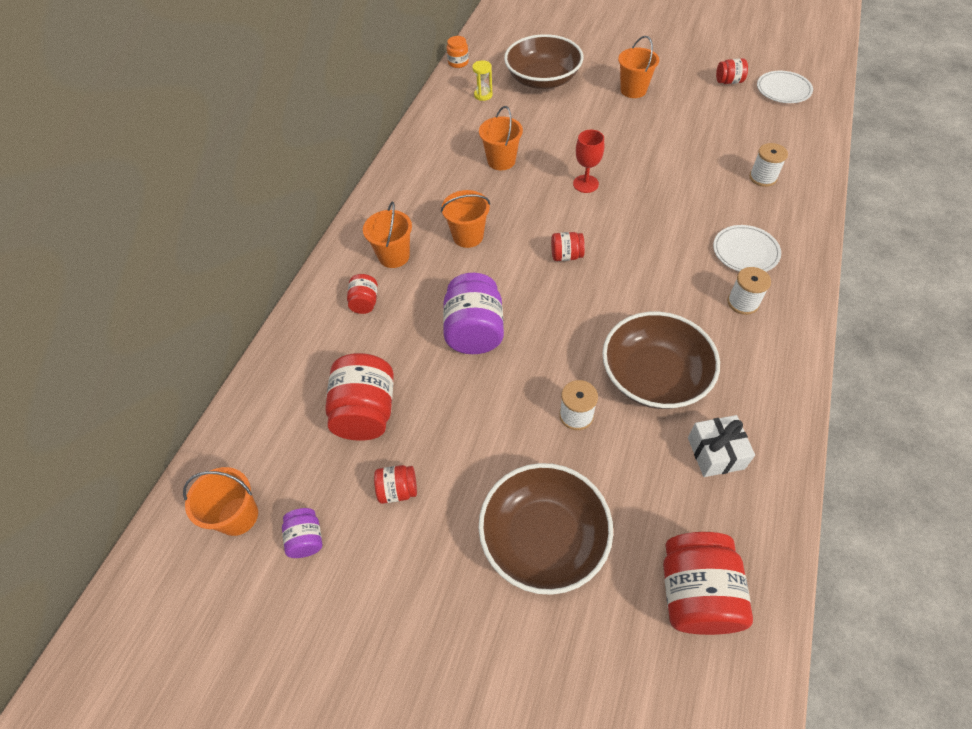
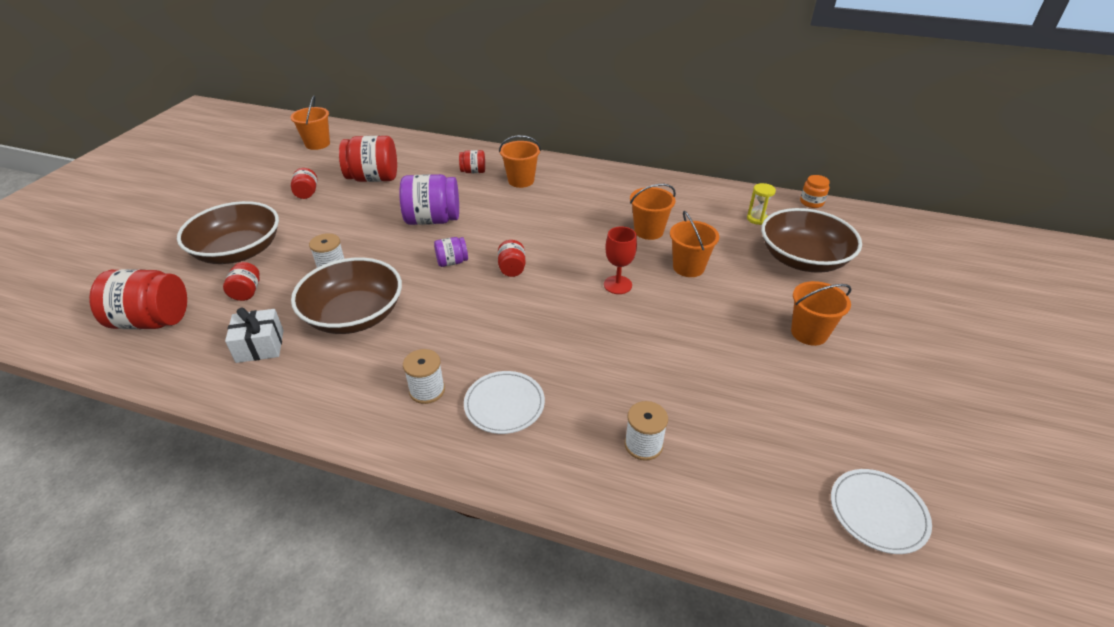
camera: 85 degrees right, 15 degrees down
purple jar [282,508,322,558] -> purple jar moved to [434,237,468,267]
orange bucket [441,190,490,248] -> orange bucket moved to [670,211,719,277]
red jar [716,58,748,84] -> red jar moved to [223,262,260,301]

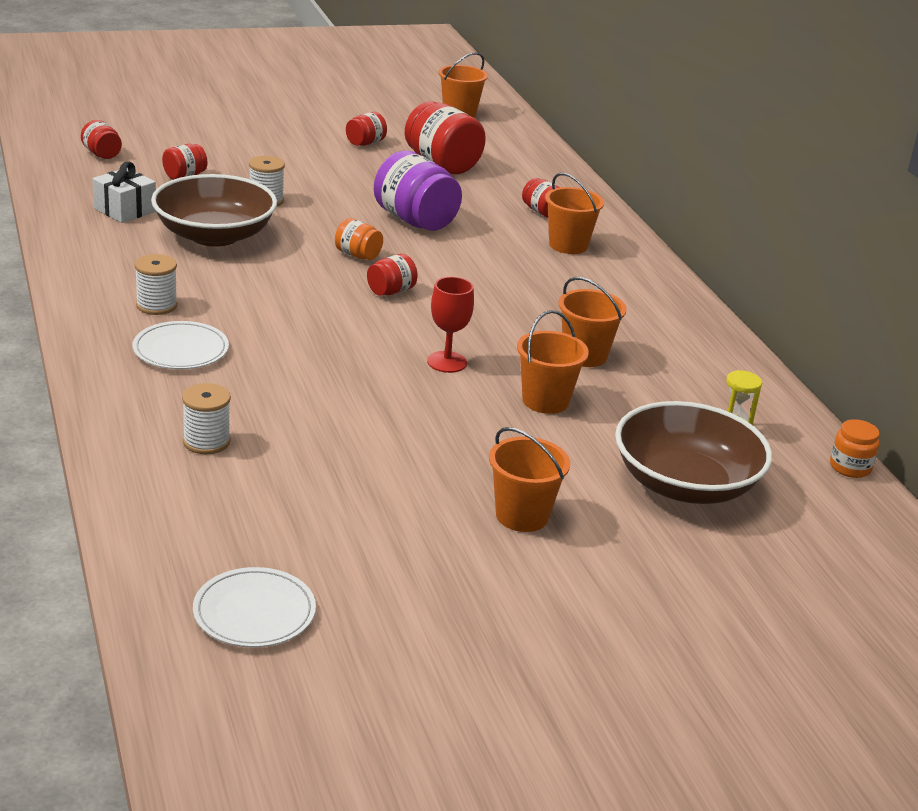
camera: 50 degrees right, 10 degrees down
red jar [89,269,187,329] -> red jar [81,120,122,159], size x0.52
brown bowl [177,201,279,264] -> none
purple jar [434,237,468,267] -> orange jar [335,218,383,260]

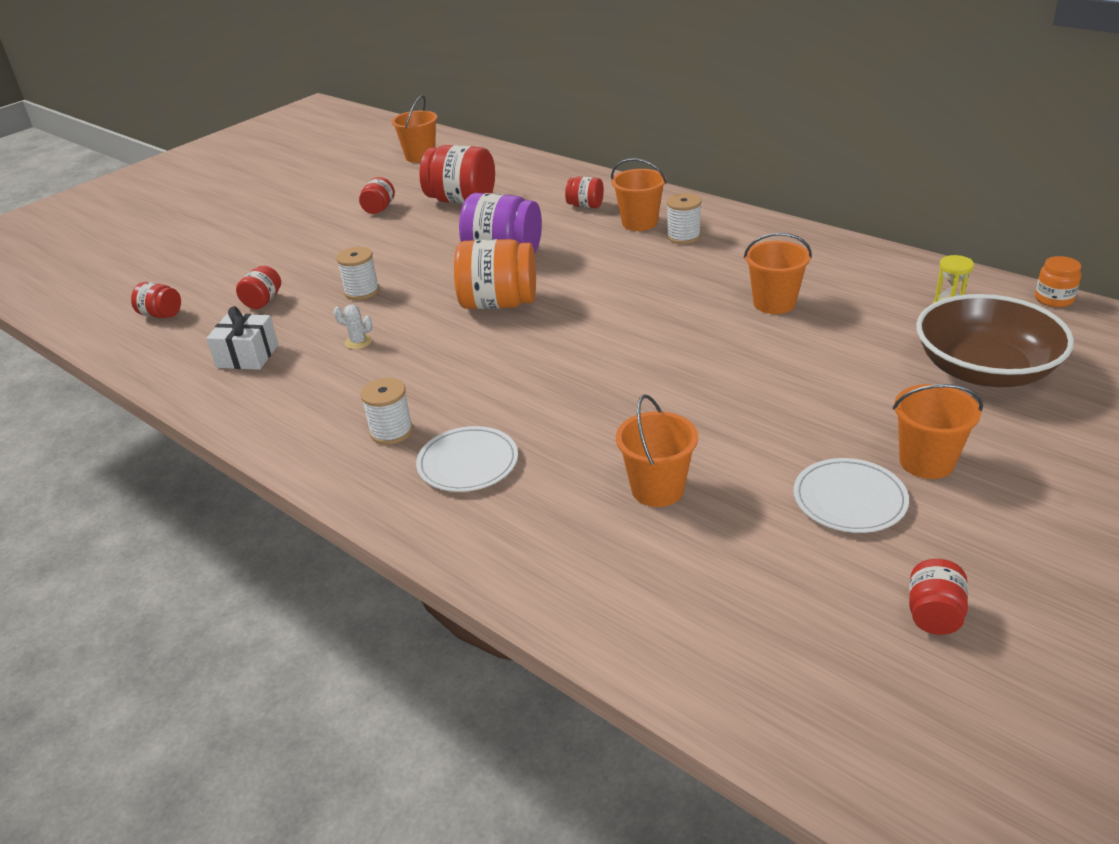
camera: 25 degrees left, 5 degrees up
brown bowl [151,174,277,247] -> white cactus [334,305,373,349]
white spool [182,383,231,454] -> white spool moved to [667,193,701,244]
white plate [193,567,316,648] -> white plate moved to [794,458,909,533]
orange jar [335,218,383,260] -> orange jar [454,239,536,309], size x1.94
red jar [367,254,418,296] -> red jar moved to [909,559,968,635]
red goblet [427,277,474,373] -> none
orange bucket [517,310,589,414] -> orange bucket moved to [616,394,698,507]

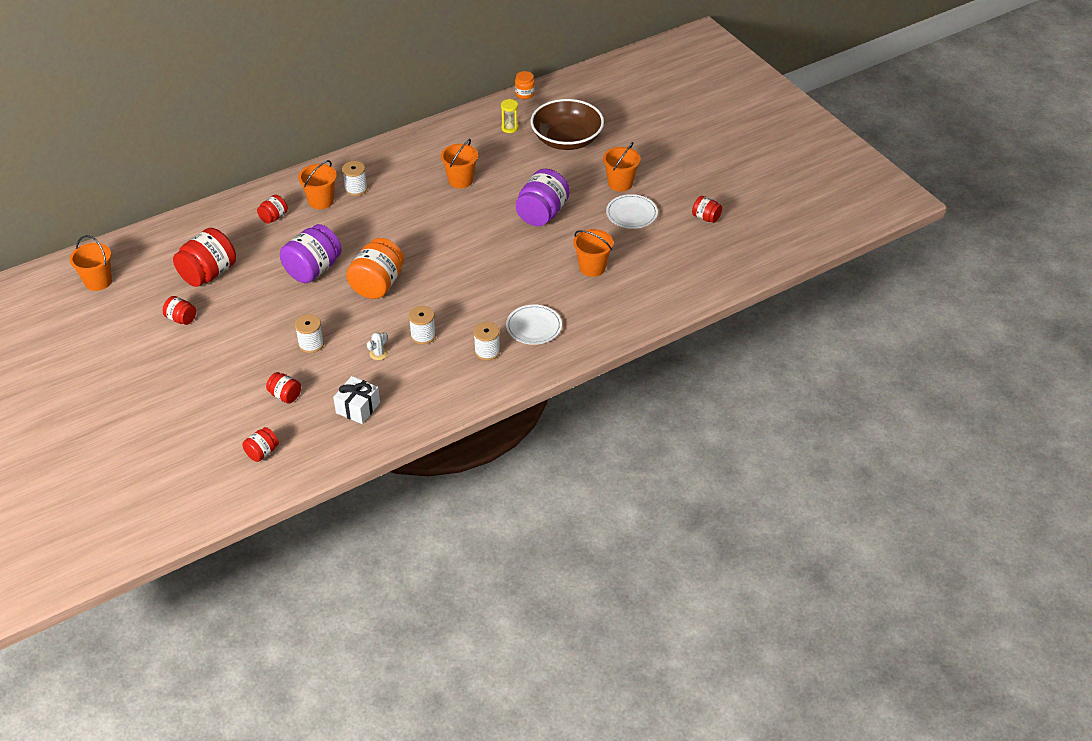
camera: 75 degrees left, 10 degrees up
none -> white spool [409,306,436,345]
none -> purple jar [516,169,570,226]

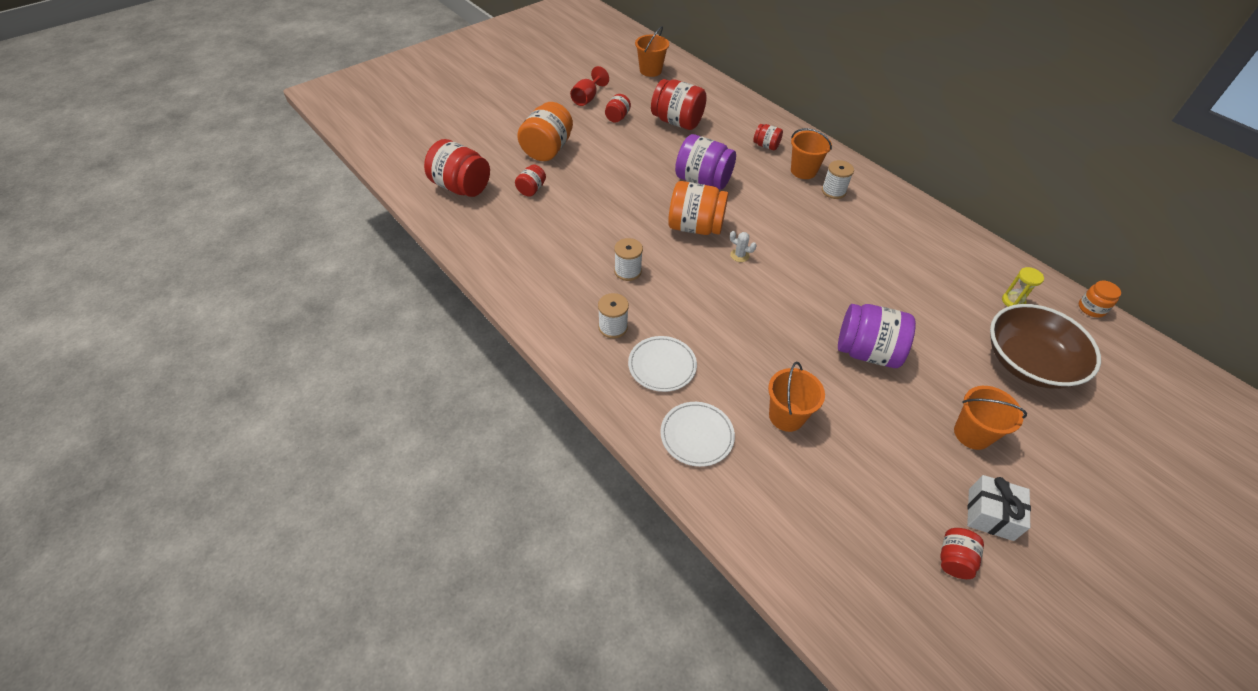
camera: 80 degrees right, 5 degrees up
red jar [242,427,279,462] -> red jar [424,139,490,197], size x1.94
white spool [295,314,324,353] -> none
white gift [333,376,380,424] -> white gift moved to [967,475,1031,541]
white cactus [367,332,388,360] -> white cactus moved to [730,231,757,262]
orange bucket [441,139,478,189] -> none
white plate [606,194,658,229] -> white plate moved to [660,402,735,467]
none -> orange jar [517,102,573,161]
none -> red goblet [570,66,609,106]

